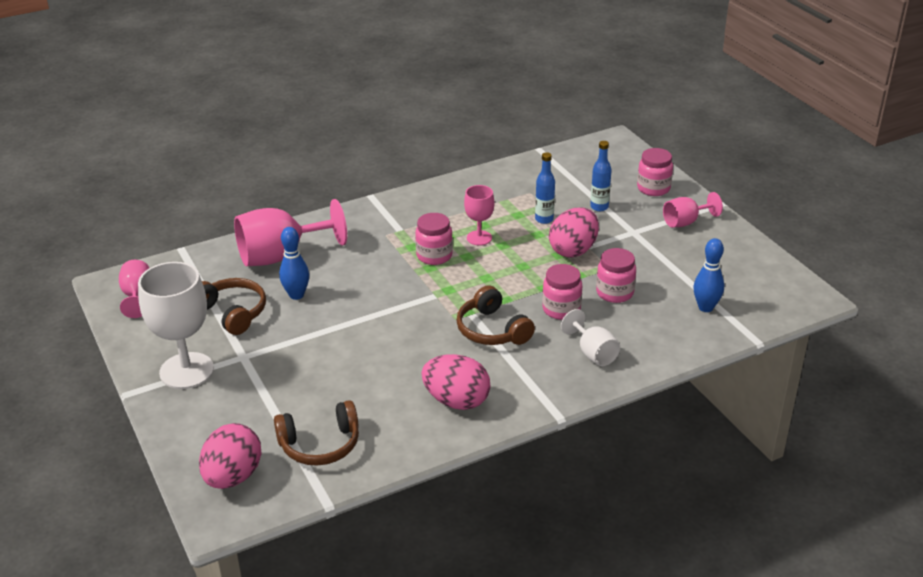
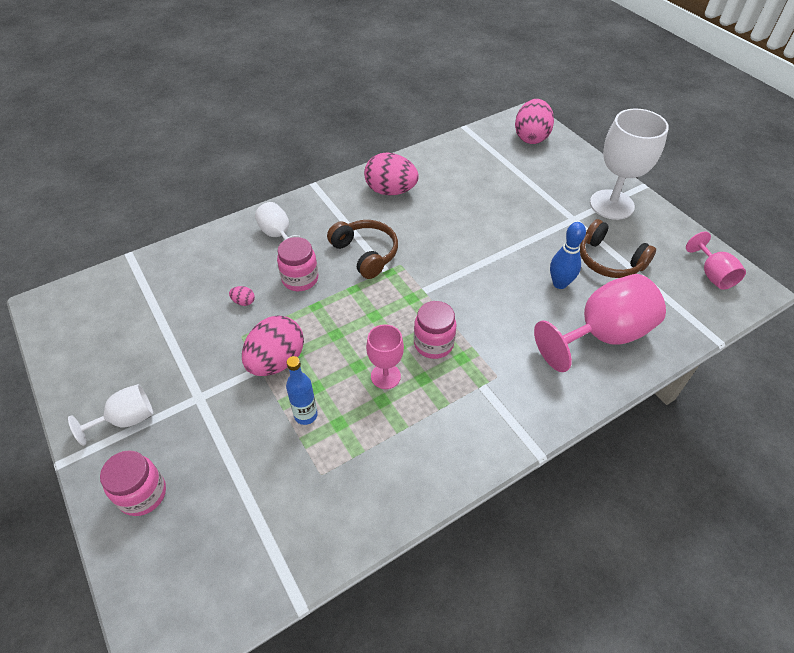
camera: 175 degrees right, 15 degrees up
brown headphones [274,400,359,466] -> none
blue bottle [590,141,612,211] -> none
pink jar [596,248,636,303] -> pink egg [229,286,255,306]
pink goblet [663,192,723,228] -> white goblet [68,384,153,446]
blue bowling pin [693,238,724,312] -> none

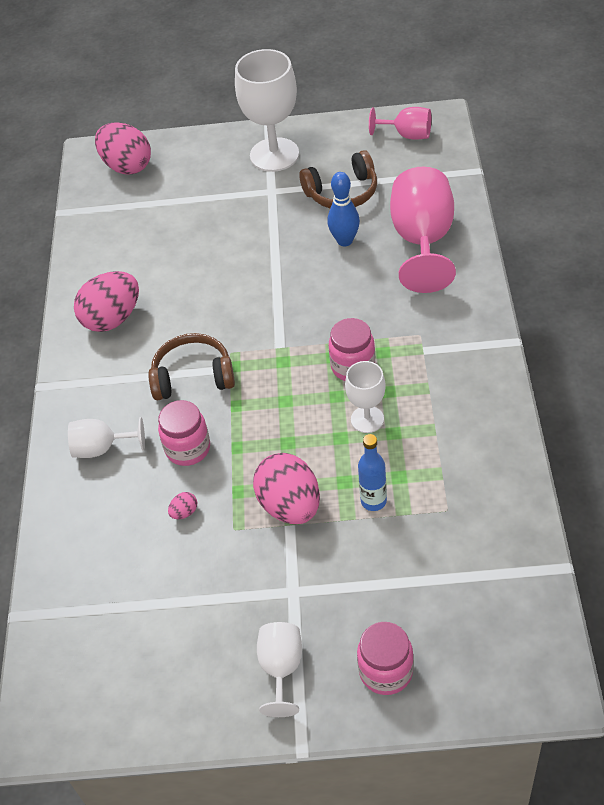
camera: 55 degrees left, 0 degrees up
pink goblet [366,324,404,389] -> white goblet [345,361,386,433]

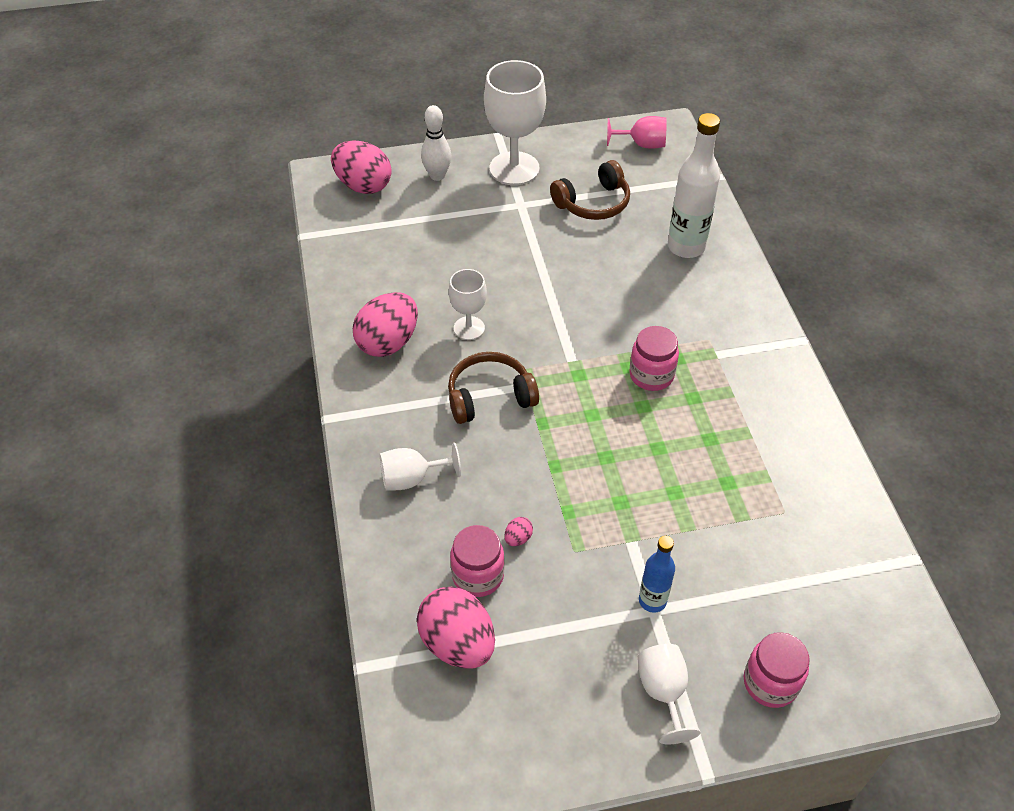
camera: 15 degrees left, 0 degrees up
pink jar [158,400,210,466] -> pink jar moved to [450,525,505,597]
pink egg [253,453,320,524] -> pink egg moved to [417,586,495,669]
blue bowling pin [328,172,360,247] -> none
white goblet [345,361,386,433] -> white goblet moved to [449,269,487,340]
blue bottle [358,434,387,511] -> blue bottle moved to [639,536,675,613]
pink goblet [390,167,456,293] -> white bottle [668,113,720,258]
none -> white bowling pin [421,105,451,181]

